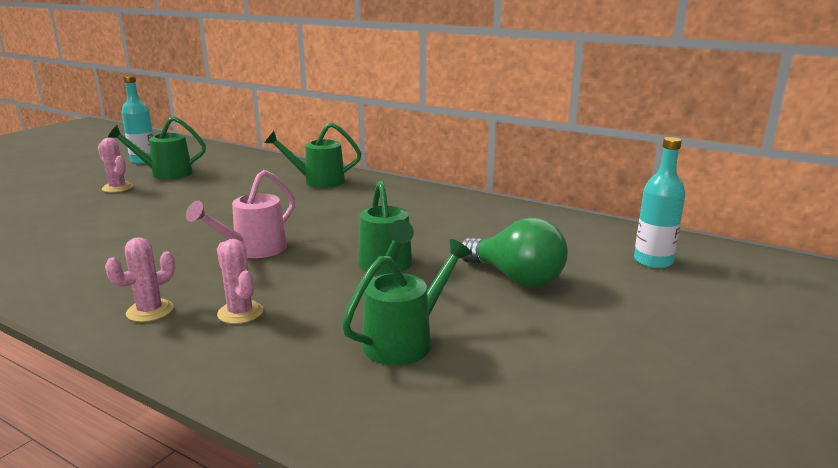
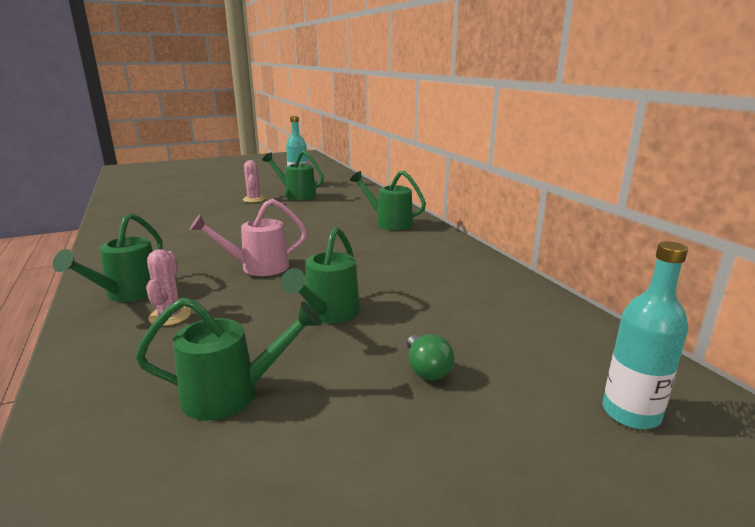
camera: 35 degrees right, 0 degrees up
pink cactus [105,237,175,322] -> green watering can [53,213,163,302]
green light bulb [461,218,568,287] -> green light bulb [407,334,454,380], size x0.55

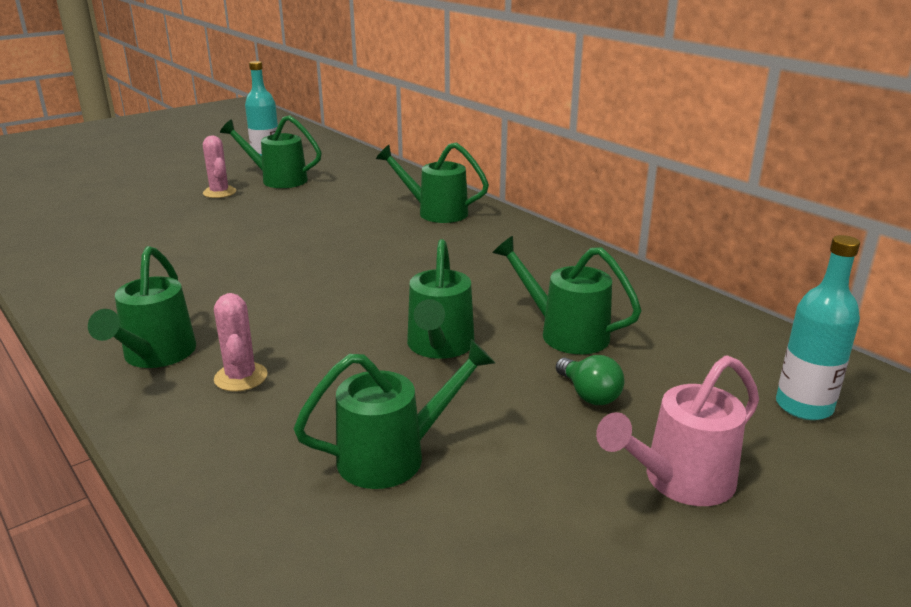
camera: 15 degrees left, 5 degrees up
pink watering can [190,199,307,276] -> pink watering can moved to [596,355,759,506]
none -> green watering can [493,236,642,354]

